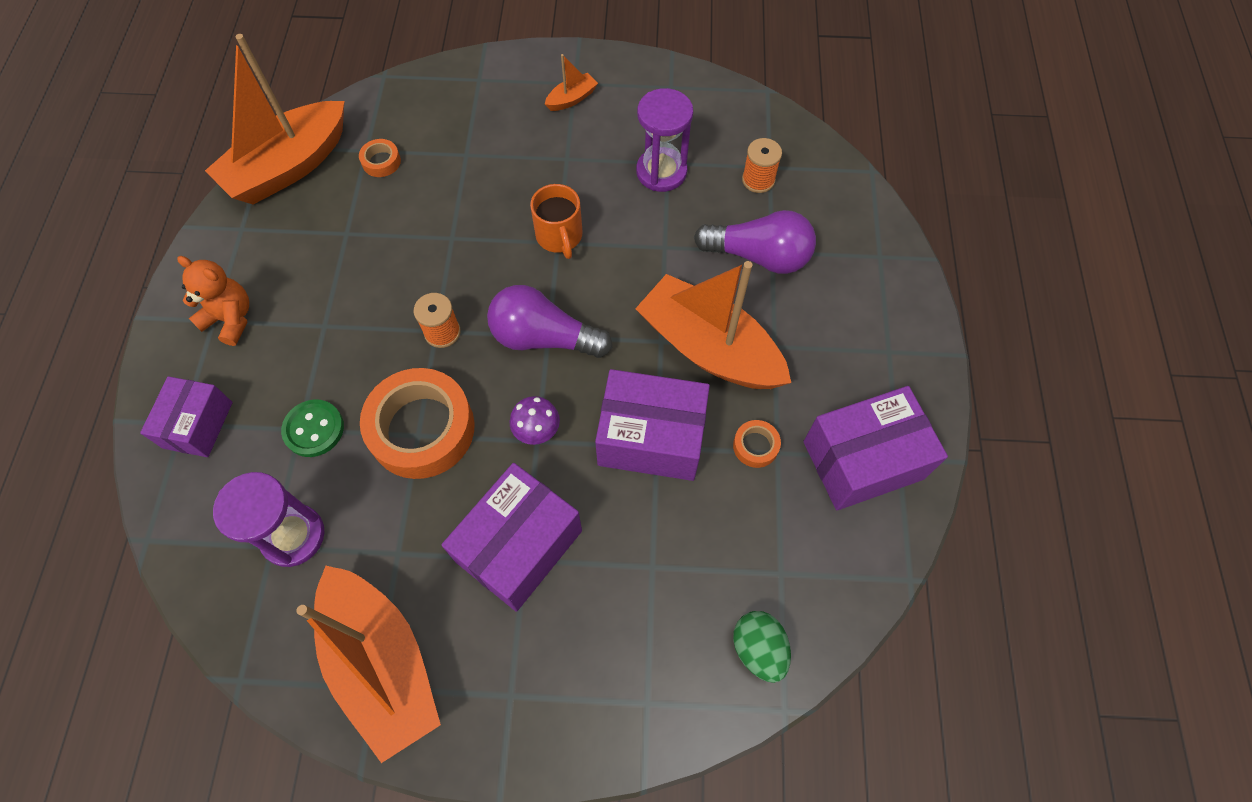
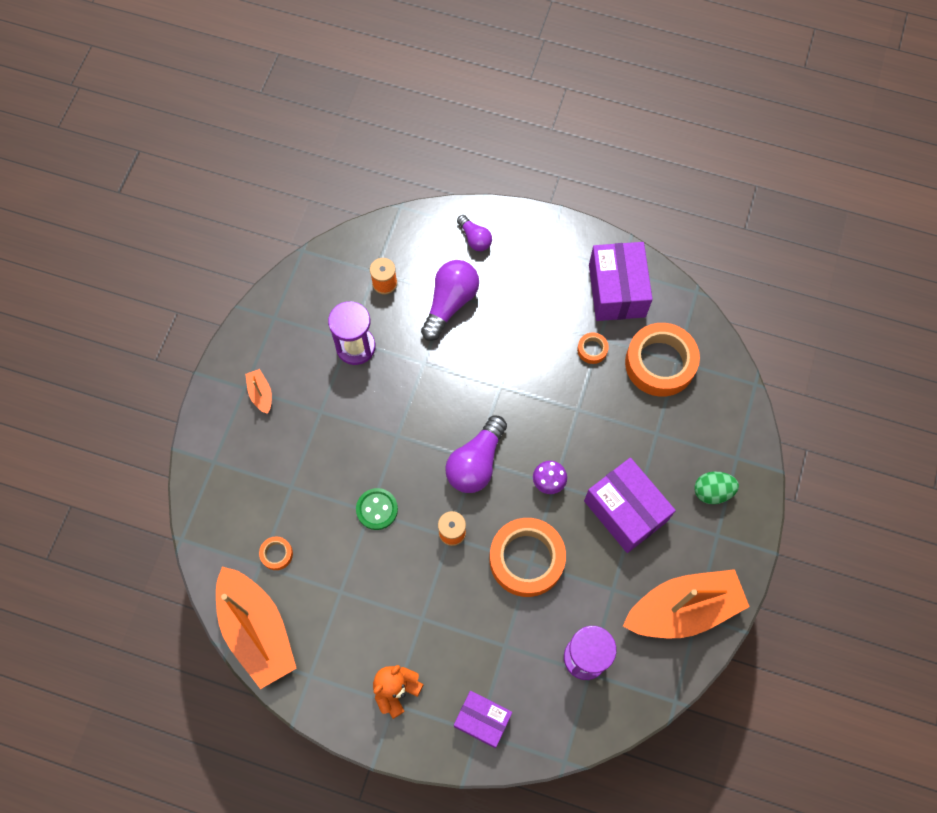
camera: 75 degrees left, 5 degrees up
green button [281,399,344,457] -> green button moved to [356,488,398,530]
orange mug [530,184,583,259] -> none
purple box [595,369,710,481] -> none
orange boat [635,261,791,389] -> none
green egg [733,611,791,683] -> green egg moved to [694,472,739,504]
none -> purple light bulb [457,215,492,251]
none -> orange tape [625,323,700,397]

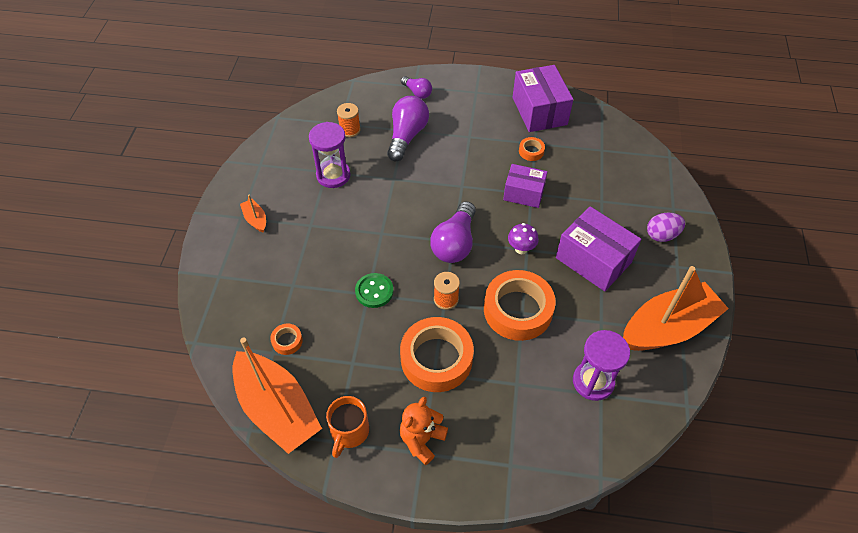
camera: 10 degrees left, 15 degrees down
purple box [454,691,512,748] -> purple box moved to [503,164,547,208]
orange tape [625,323,700,397] -> orange tape moved to [400,317,474,392]
green egg [694,472,739,504] -> purple egg [647,213,685,242]
none -> orange mug [326,396,369,458]

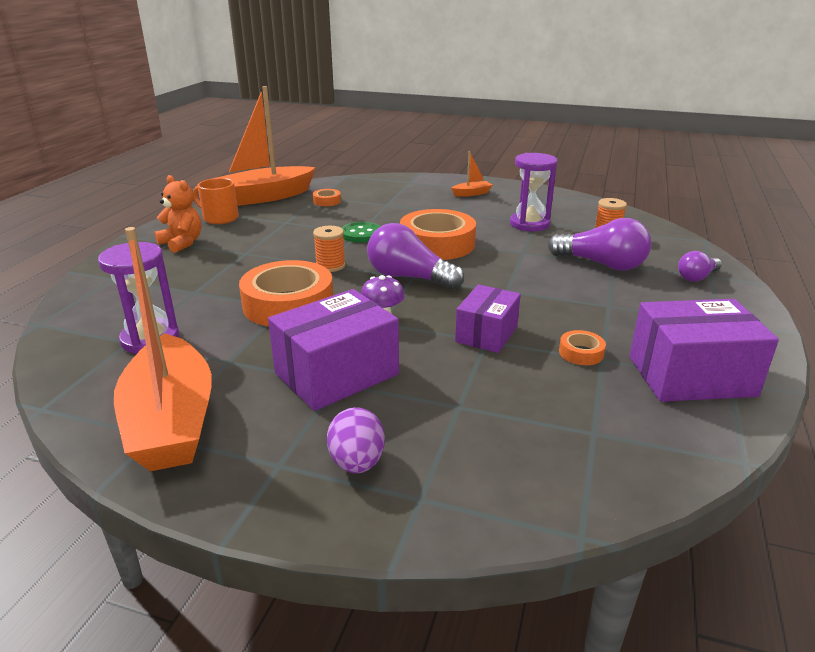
camera: 100 degrees right, 25 degrees down
orange tape [400,317,474,392] -> orange tape moved to [400,209,476,260]

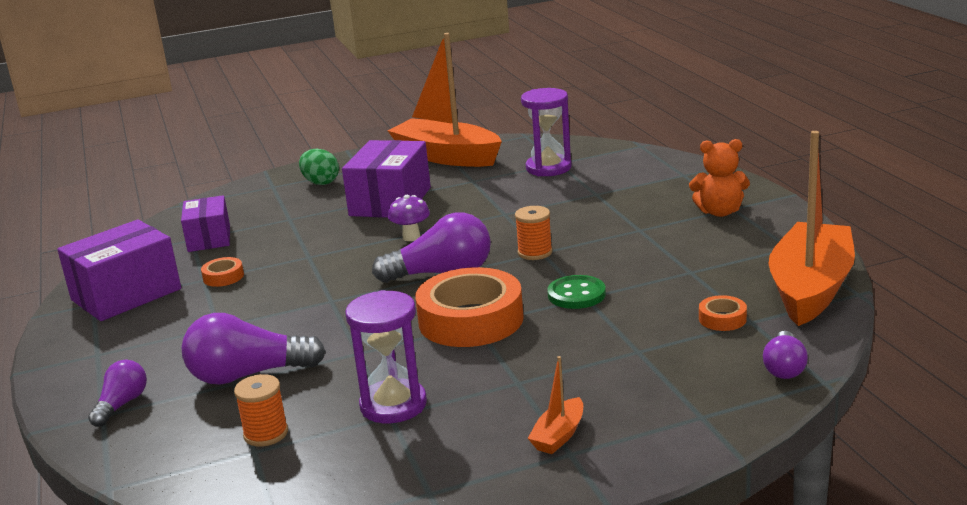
camera: 145 degrees right, 5 degrees down
orange mug [193,178,239,224] -> none
orange tape [239,260,333,327] -> none
purple egg [327,407,385,473] -> green egg [299,149,339,185]
purple box [455,284,521,353] -> purple box moved to [181,195,230,252]
none -> purple light bulb [763,331,808,379]

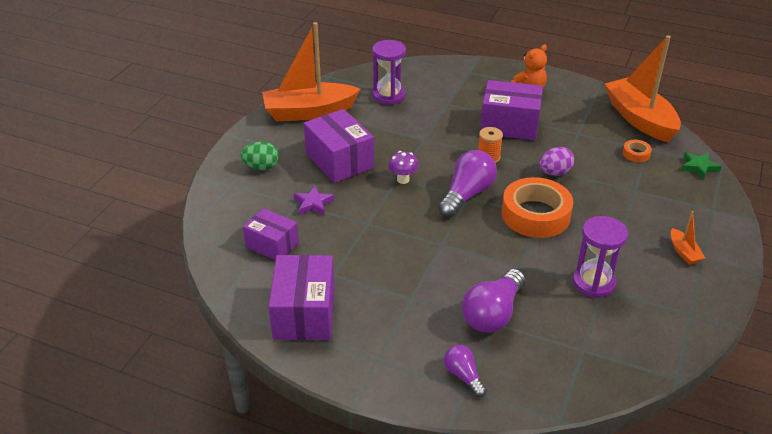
camera: 50 degrees left, 15 degrees up
orange tape [201,257,244,287] -> none
orange spool [234,374,288,446] -> none
green button [547,275,606,309] -> purple egg [539,147,574,176]
purple light bulb [763,331,808,379] -> green star [681,152,722,180]
none -> purple star [294,186,334,215]
none -> purple box [480,80,543,140]

